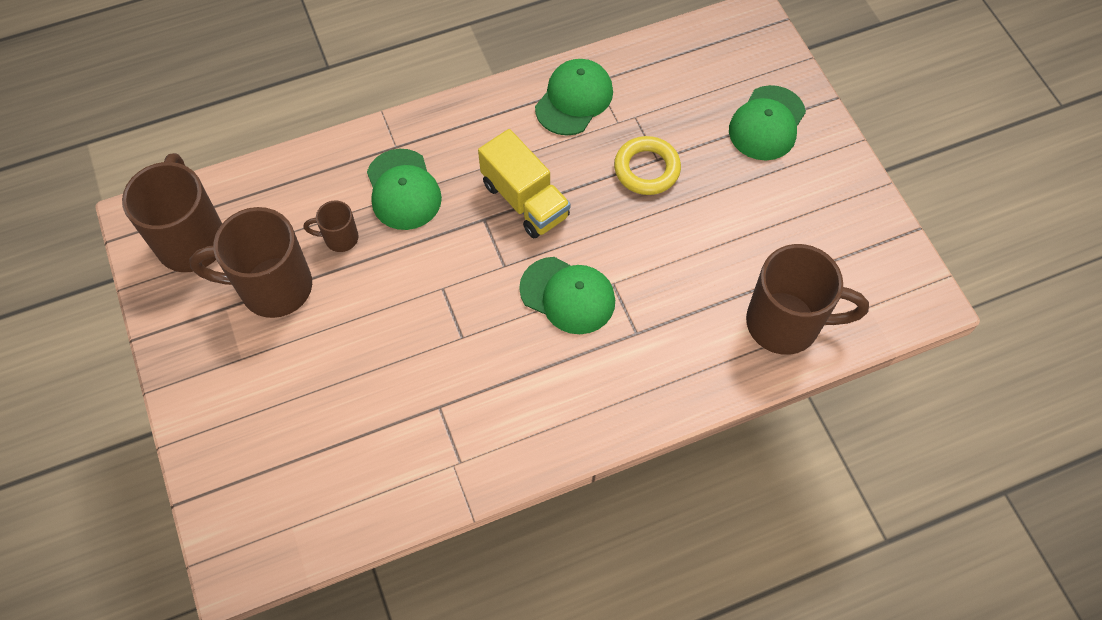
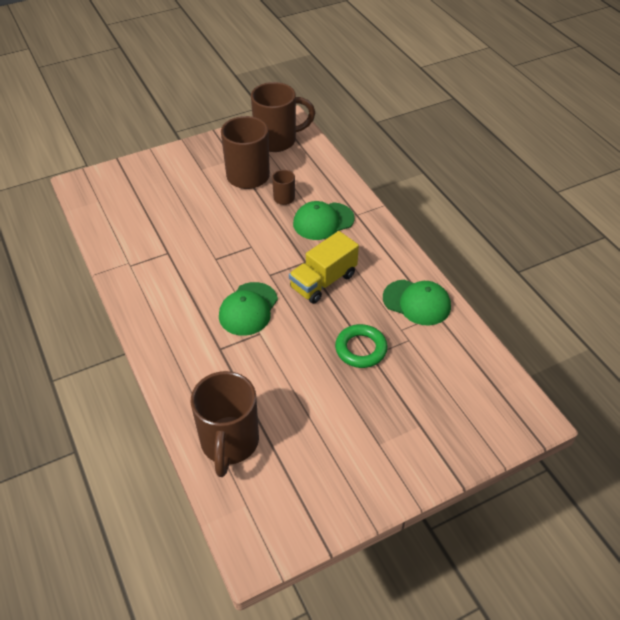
camera: 85 degrees right, 15 degrees down
yellow ring [614,136,681,195] -> green ring [335,324,388,368]
green cap [729,85,806,160] -> none

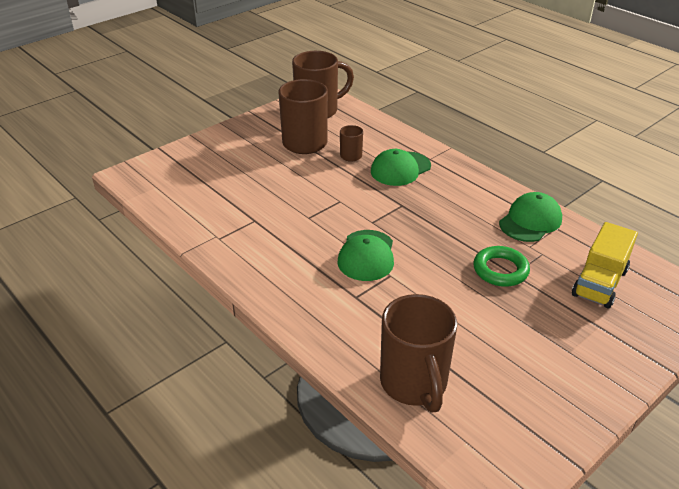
camera: 15 degrees left, 10 degrees down
yellow truck [289,231,359,304] -> yellow truck moved to [572,222,638,308]
green cap [383,280,451,325] -> green cap turned 60 degrees counterclockwise [499,192,562,242]

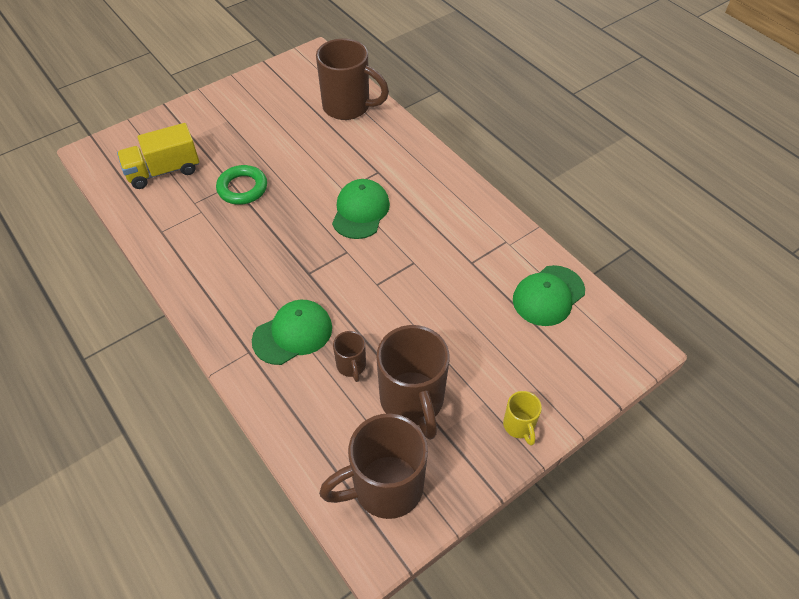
camera: 175 degrees left, 15 degrees up
brown mug [380,294,457,413] -> brown mug turned 120 degrees clockwise [316,38,389,120]
green cap [499,192,562,242] -> green cap moved to [513,265,585,326]
yellow truck [572,222,638,308] -> yellow truck turned 150 degrees counterclockwise [117,123,199,189]
none -> yellow mug [503,391,542,446]

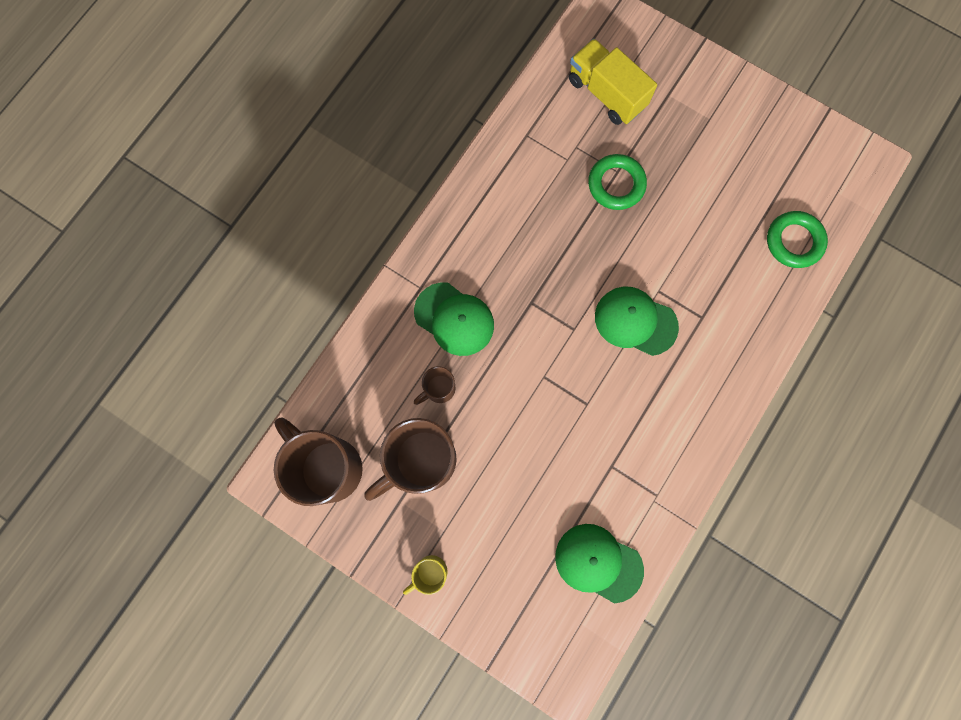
camera: 70 degrees right, 25 degrees up
brown mug [316,38,389,120] -> green ring [767,211,828,268]
green cap [332,179,390,239] -> green cap turned 150 degrees counterclockwise [595,287,679,356]

